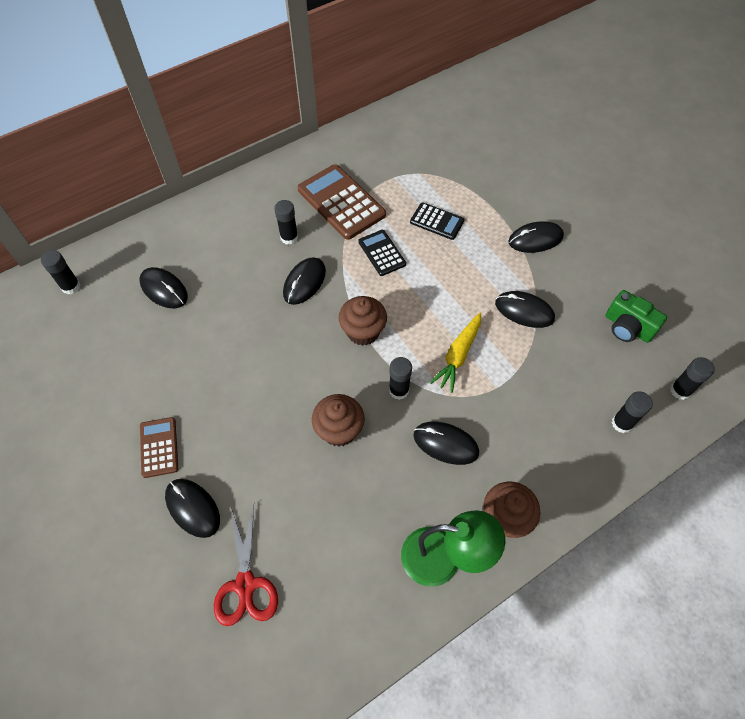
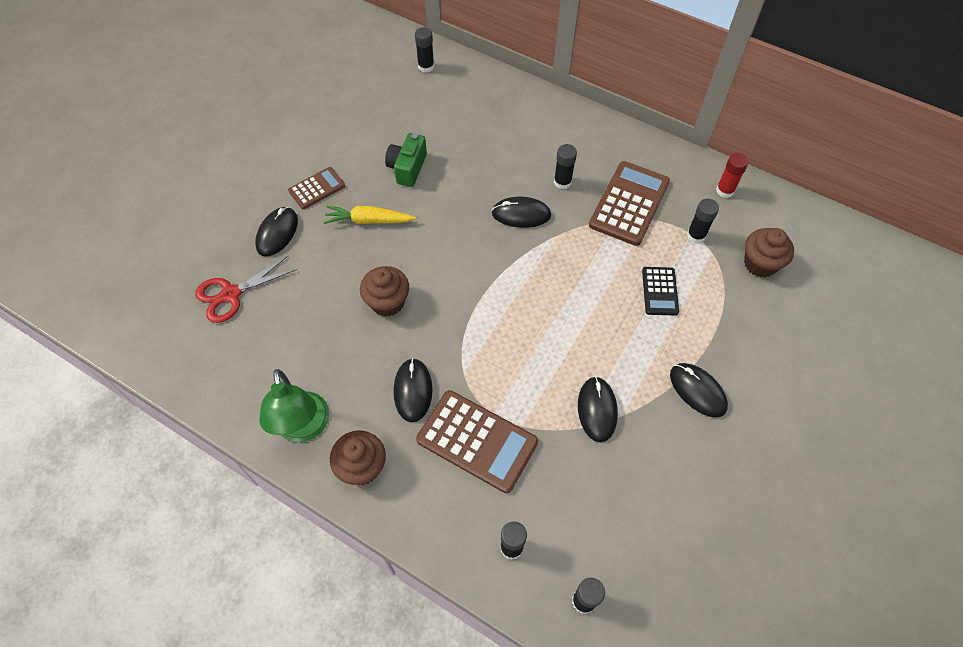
camera: 65 degrees right, 0 degrees up
black mouse [139,267,188,308] -> none
brown cupcake [339,296,387,346] -> brown cupcake moved to [744,228,794,277]
black calculator [358,230,406,276] -> none
black glue stick [389,357,412,400] -> black glue stick moved to [687,199,719,243]
yellow carrot [430,313,481,393] -> yellow carrot moved to [324,206,416,224]
green camera [606,290,667,343] -> green camera moved to [385,133,427,187]
none -> brown calculator [416,390,538,493]
none -> red glue stick [716,153,749,198]

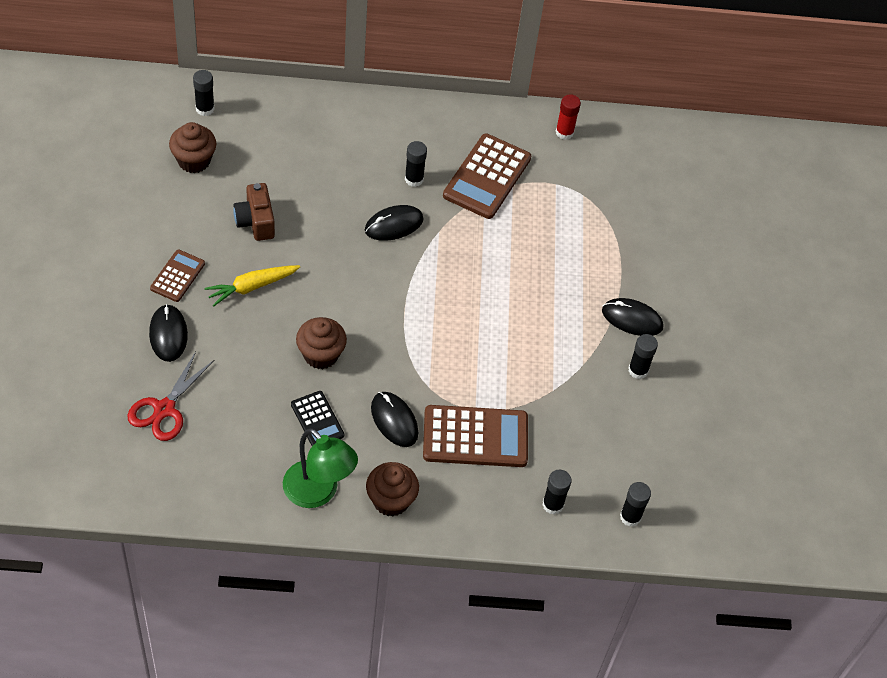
camera: 35 degrees left, 5 degrees down
green camera [385,133,427,187] -> brown camera [233,183,275,241]
black mouse [578,377,618,442] -> none
brown calculator [589,161,670,246] -> brown calculator turned 150 degrees counterclockwise [443,134,531,219]
black calculator [642,267,679,316] -> black calculator moved to [291,391,344,446]
black glue stick [687,199,719,243] -> black glue stick moved to [628,334,658,379]
brown cupcake [744,228,794,277] -> brown cupcake moved to [169,122,216,173]

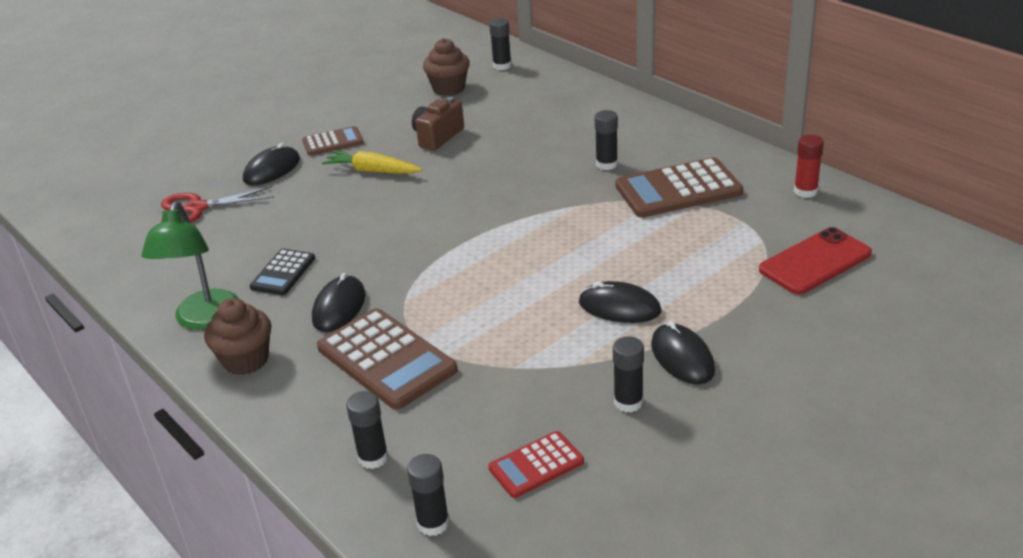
camera: 55 degrees right, 20 degrees down
brown cupcake [296,317,347,369] -> none
black mouse [365,205,424,241] -> black mouse moved to [579,281,661,323]
none -> red calculator [488,431,584,498]
none -> red phone [759,227,872,295]

